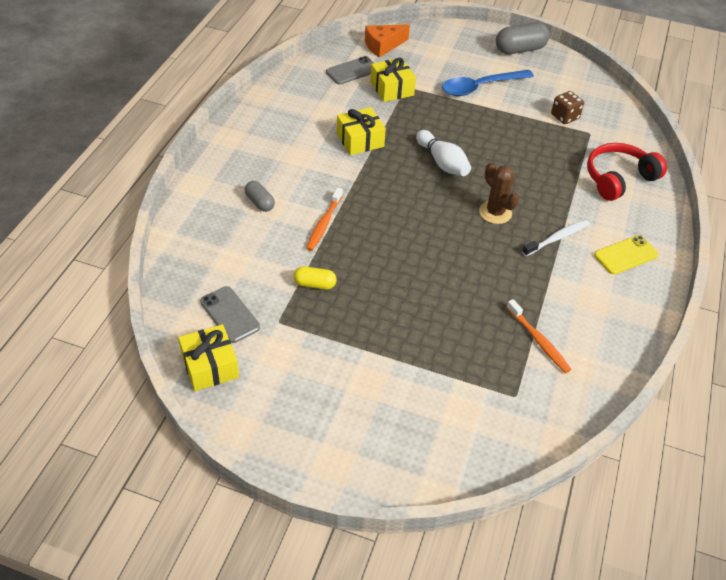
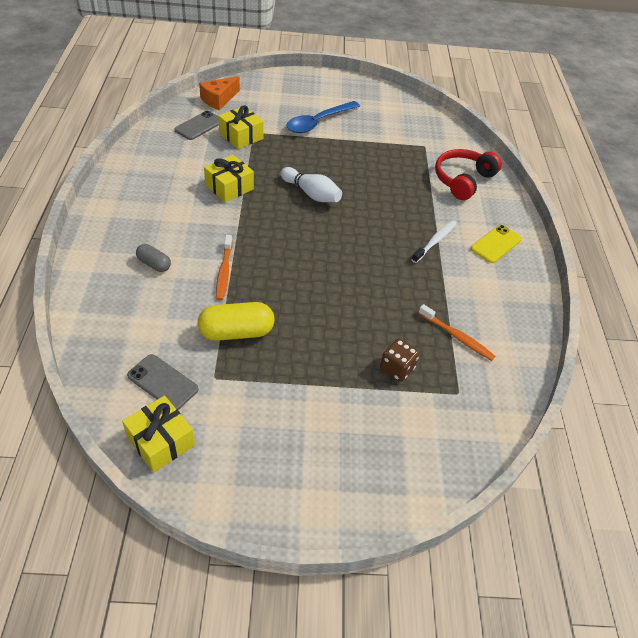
camera: 20 degrees left, 0 degrees up
yellow capsule [293,266,336,290] -> yellow capsule [197,302,274,341], size x1.75
brown cactus [479,162,519,224] -> none
grey capsule [496,22,550,54] -> none
brown dice [551,91,584,124] -> brown dice moved to [380,338,420,382]

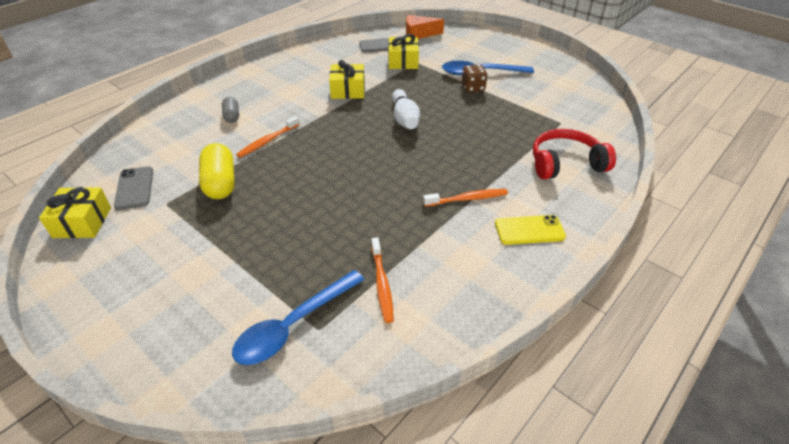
camera: 45 degrees right, 5 degrees down
yellow capsule [197,302,274,341] -> yellow capsule turned 45 degrees clockwise [199,143,235,199]
brown dice [380,338,420,382] -> brown dice moved to [462,64,487,92]
white toothbrush [411,220,457,263] -> orange toothbrush [423,189,508,206]
none -> blue spoon [232,270,365,365]

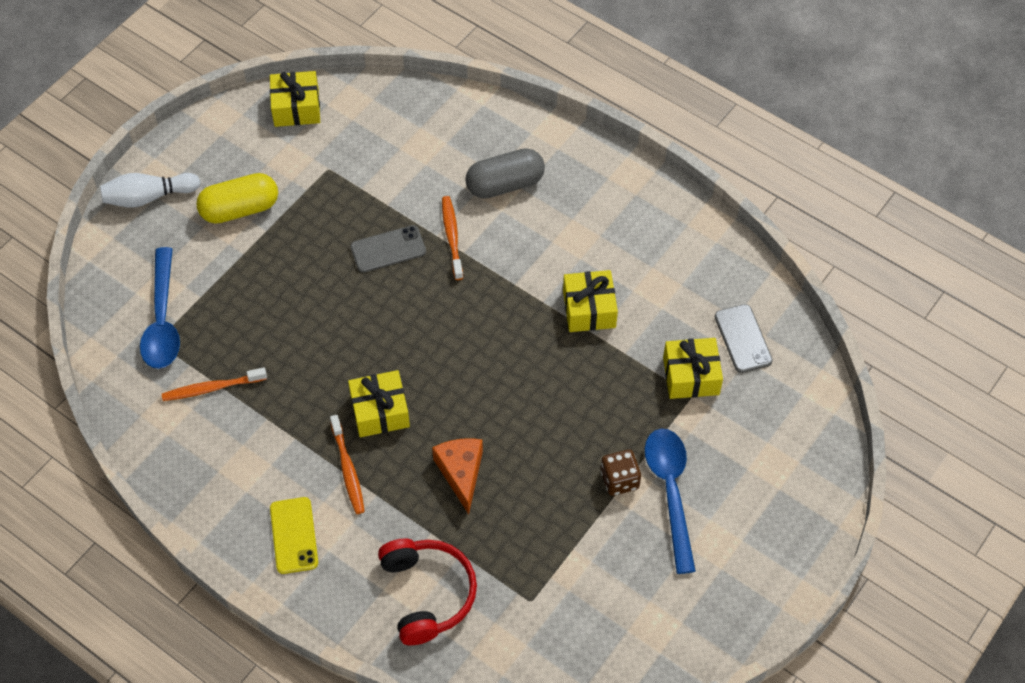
camera: 85 degrees right, 15 degrees up
grey phone [114,166,153,210] -> grey phone moved to [350,225,426,273]
yellow capsule [199,143,235,199] -> yellow capsule moved to [196,173,278,224]
grey capsule [222,97,239,123] -> grey capsule [466,148,545,199], size x1.75
blue spoon [232,270,365,365] -> blue spoon turned 135 degrees counterclockwise [140,247,180,369]
orange toothbrush [236,116,300,158] -> orange toothbrush turned 45 degrees clockwise [442,196,463,280]
white bowling pin [392,89,420,129] -> white bowling pin moved to [100,173,200,208]
orange cheese [406,15,444,39] -> orange cheese moved to [432,438,483,514]
none -> yellow gift [348,370,410,437]

